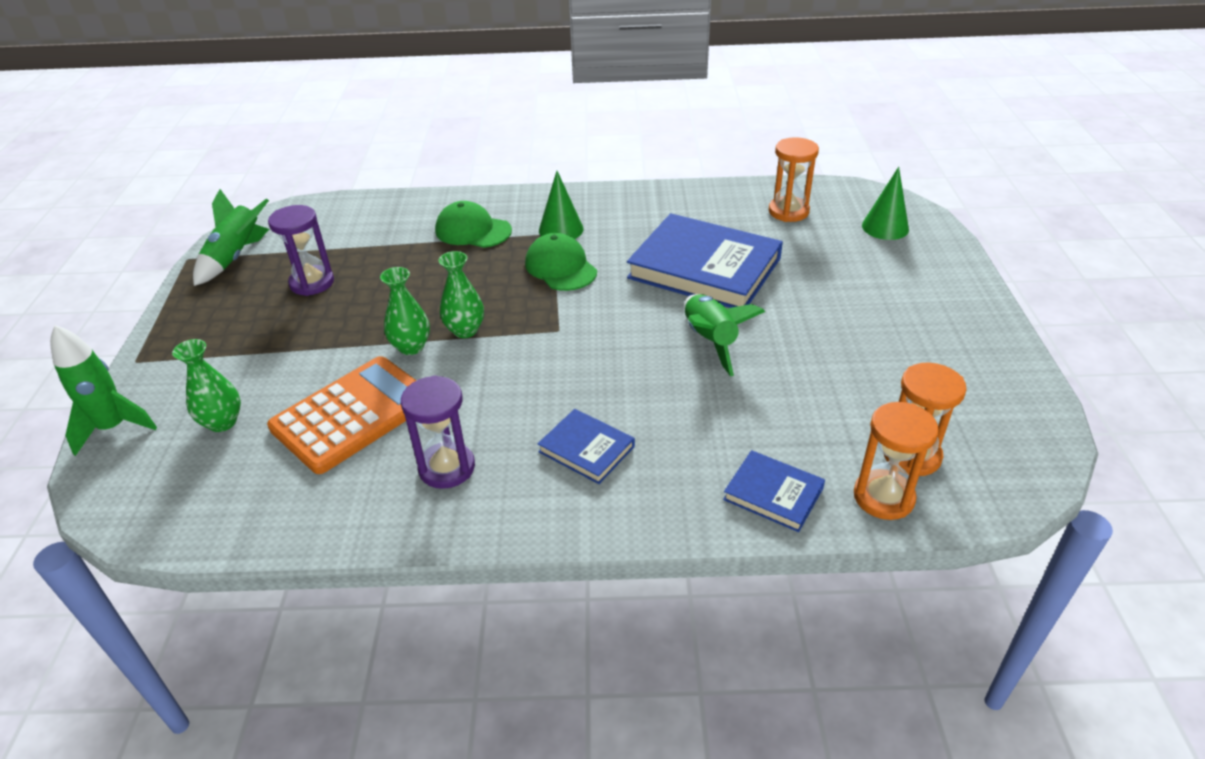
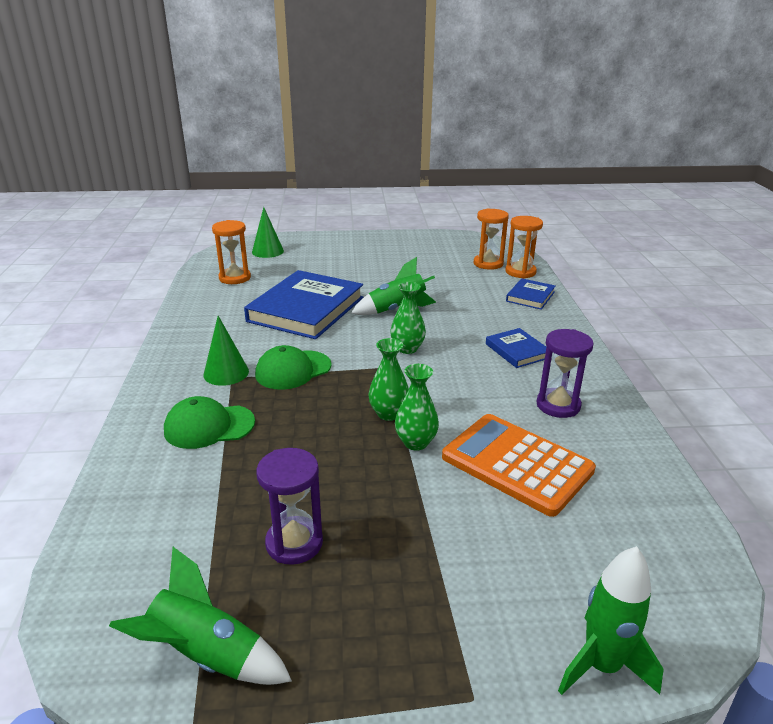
camera: 95 degrees left, 10 degrees down
green vase [172,339,241,432] -> green vase moved to [390,282,426,354]
green cap [435,201,512,248] -> green cap turned 60 degrees clockwise [164,396,255,449]
blue book [538,409,635,484] -> blue book turned 60 degrees counterclockwise [486,328,546,368]

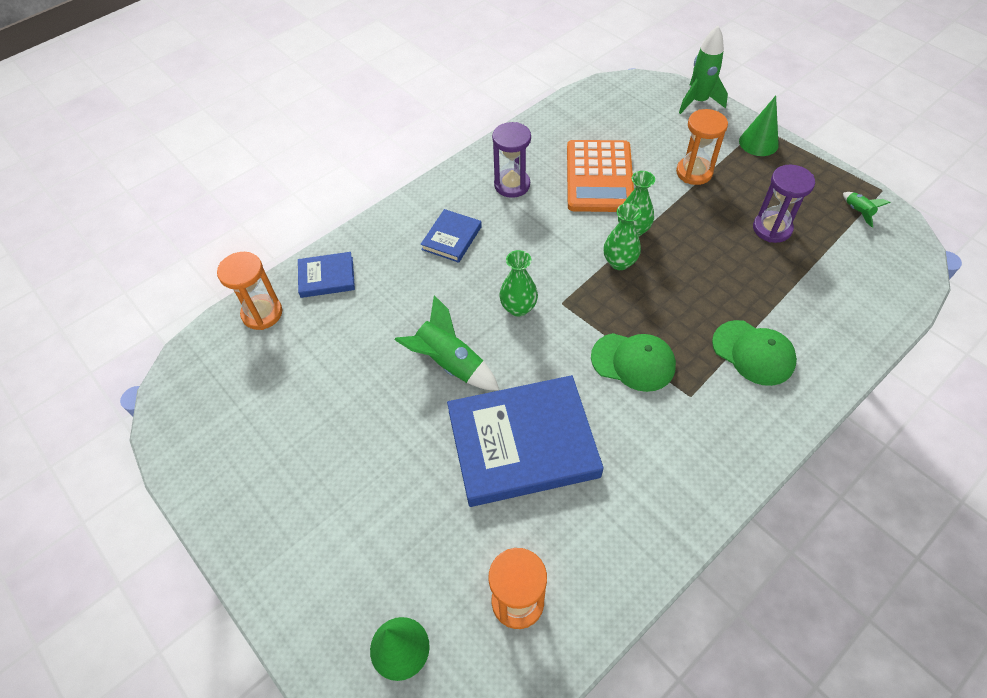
camera: 125 degrees left, 25 degrees up
green rocket [109,547,292,685] -> green rocket [843,192,891,228], size x0.51
green cone [204,316,249,386] -> green cone moved to [739,96,779,156]
orange hourglass [474,208,509,270] -> orange hourglass moved to [676,109,728,185]

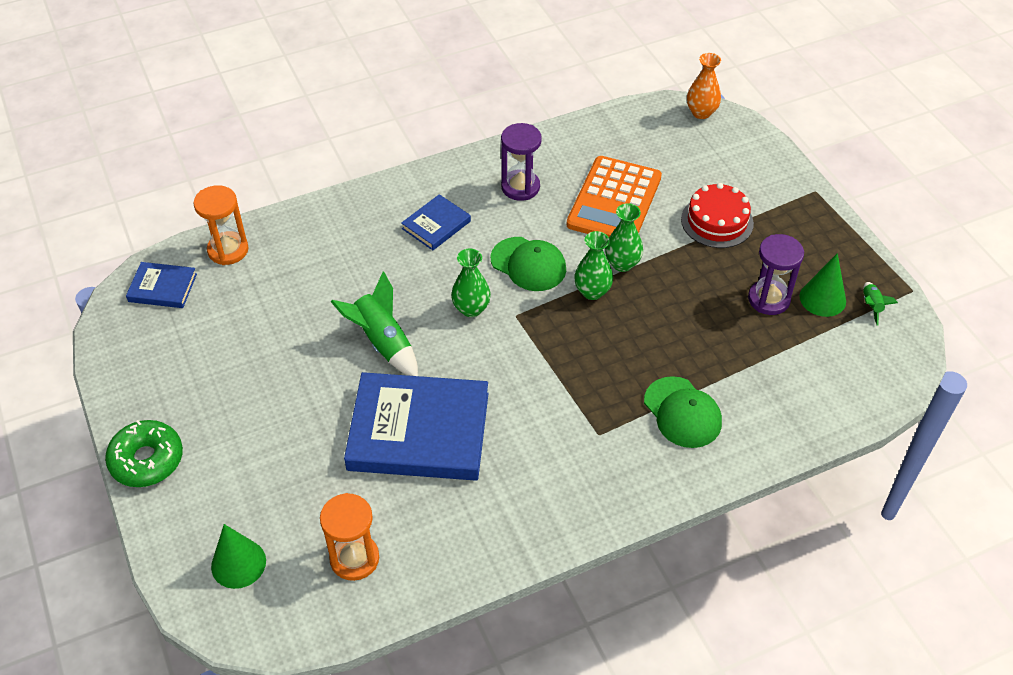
camera: 15 degrees right, 5 degrees down
blue book [298,252,355,298] -> blue book moved to [126,262,197,308]
green cap [591,333,676,392] -> green cap moved to [491,237,566,291]
orange hourglass [676,109,728,185] -> red cake [681,183,754,248]
green rocket [679,26,728,114] -> none
green cone [739,96,779,156] -> green cone moved to [799,253,846,317]
none -> green donut [105,420,183,487]
none -> orange vase [687,53,721,119]

